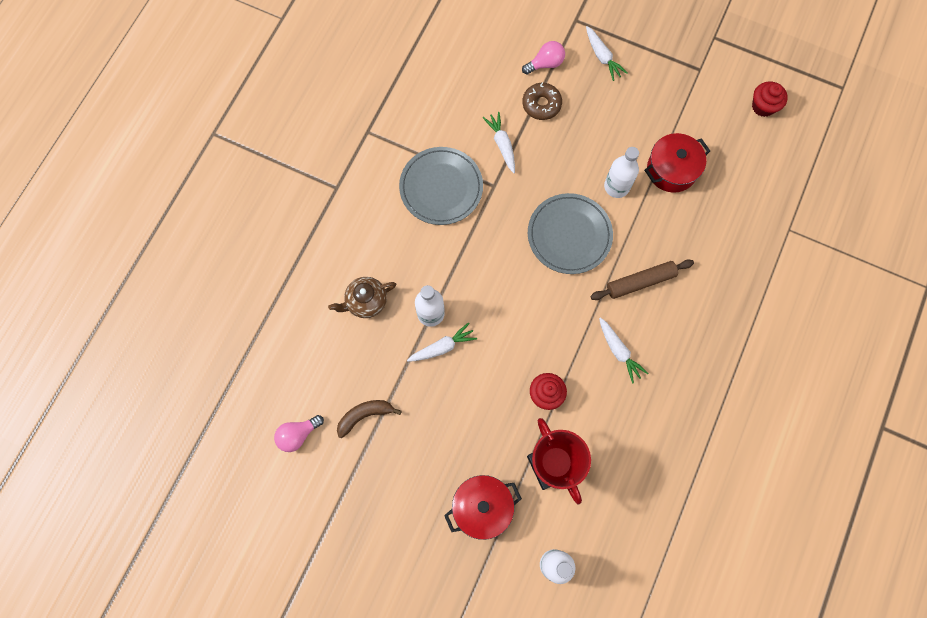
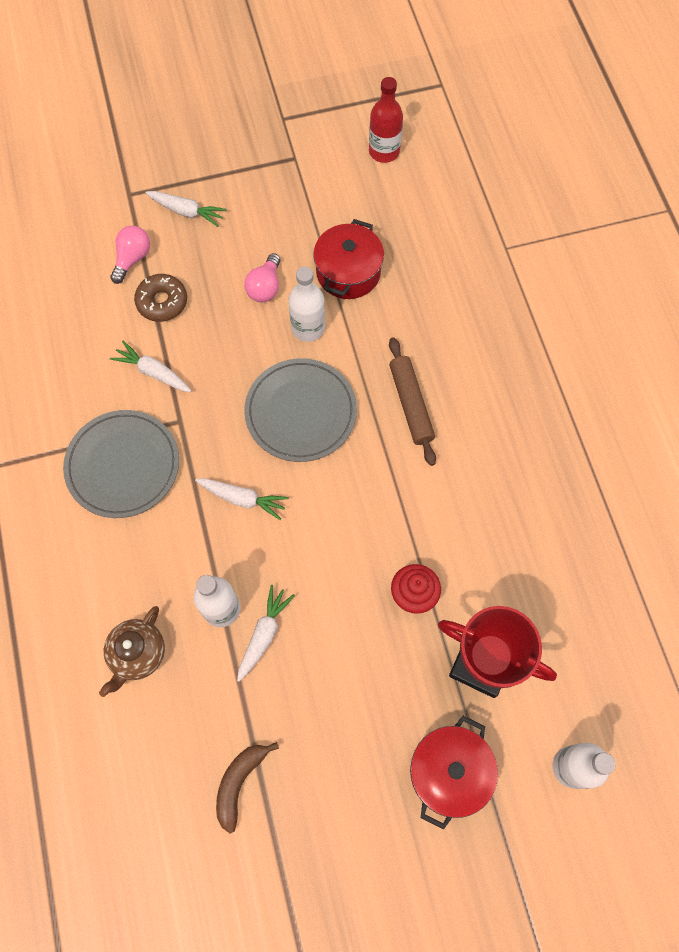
camera: 40 degrees left, 5 degrees down
pink light bulb [274,415,324,452] -> pink light bulb moved to [244,253,280,302]
brown rolling pin [590,260,694,300] -> brown rolling pin turned 45 degrees counterclockwise [389,337,436,466]
white carrot [599,317,648,384] -> white carrot moved to [195,478,289,520]
red cupcake [752,81,788,117] -> red bottle [369,77,403,163]

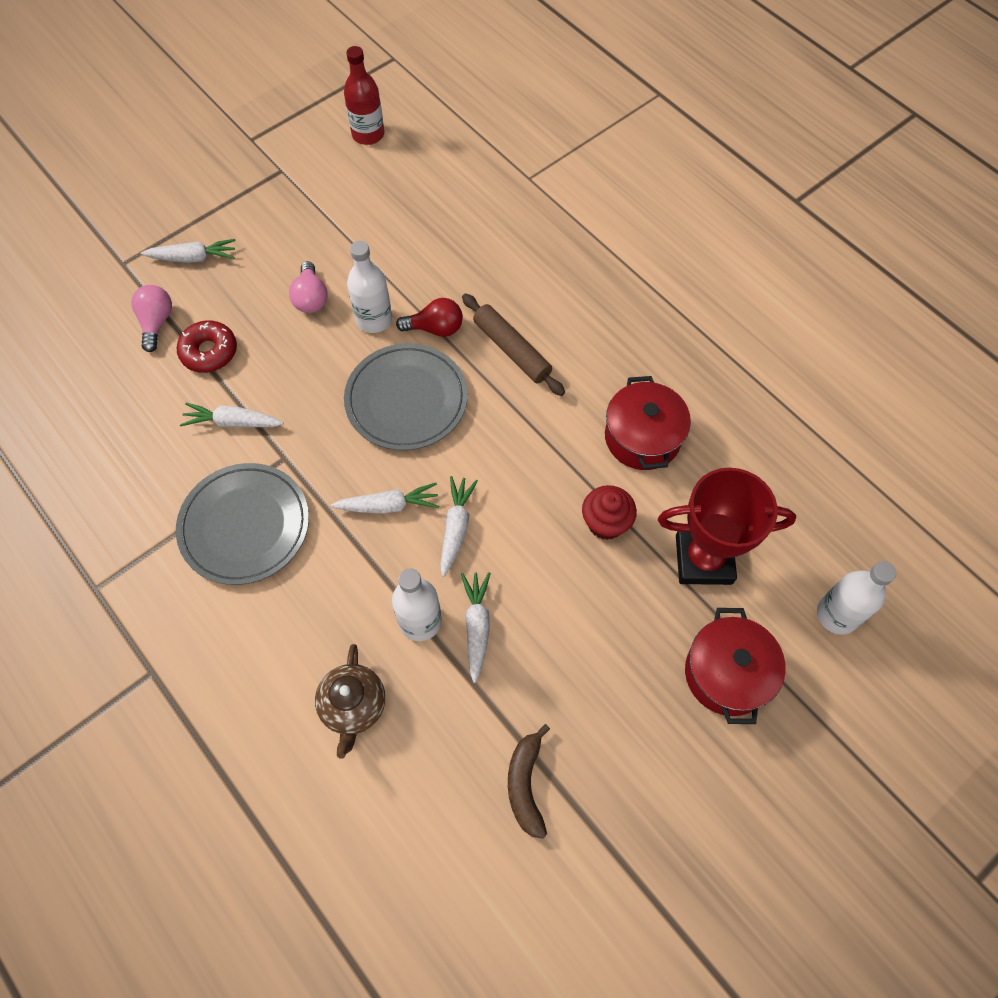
camera: 25 degrees left, 5 degrees down
brown donut [134,274,187,322] -> red donut [177,320,237,373]
red pot [313,219,384,299] -> red pot moved to [605,376,691,470]
none -> red light bulb [396,298,463,337]
none -> white carrot [440,476,478,577]

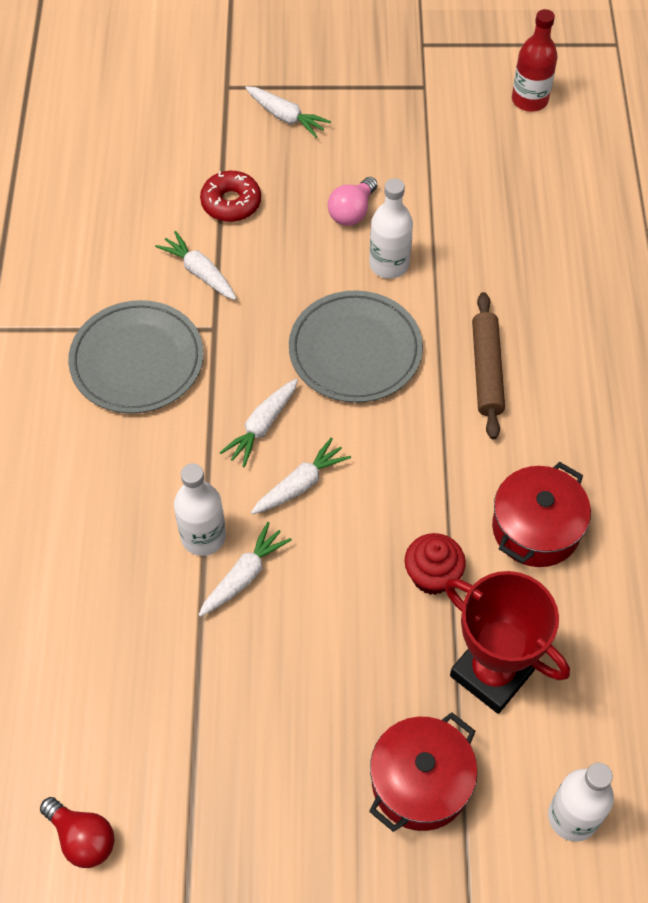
camera: 40 degrees right, 5 degrees down
pink light bulb [131,285,172,352] -> none
brown teapot [315,644,385,759] -> none
white carrot [331,483,439,514] -> white carrot turned 90 degrees clockwise [219,379,298,467]
red light bulb [396,298,463,337] -> red light bulb moved to [40,797,115,868]
brown banana [508,724,550,839] -> none

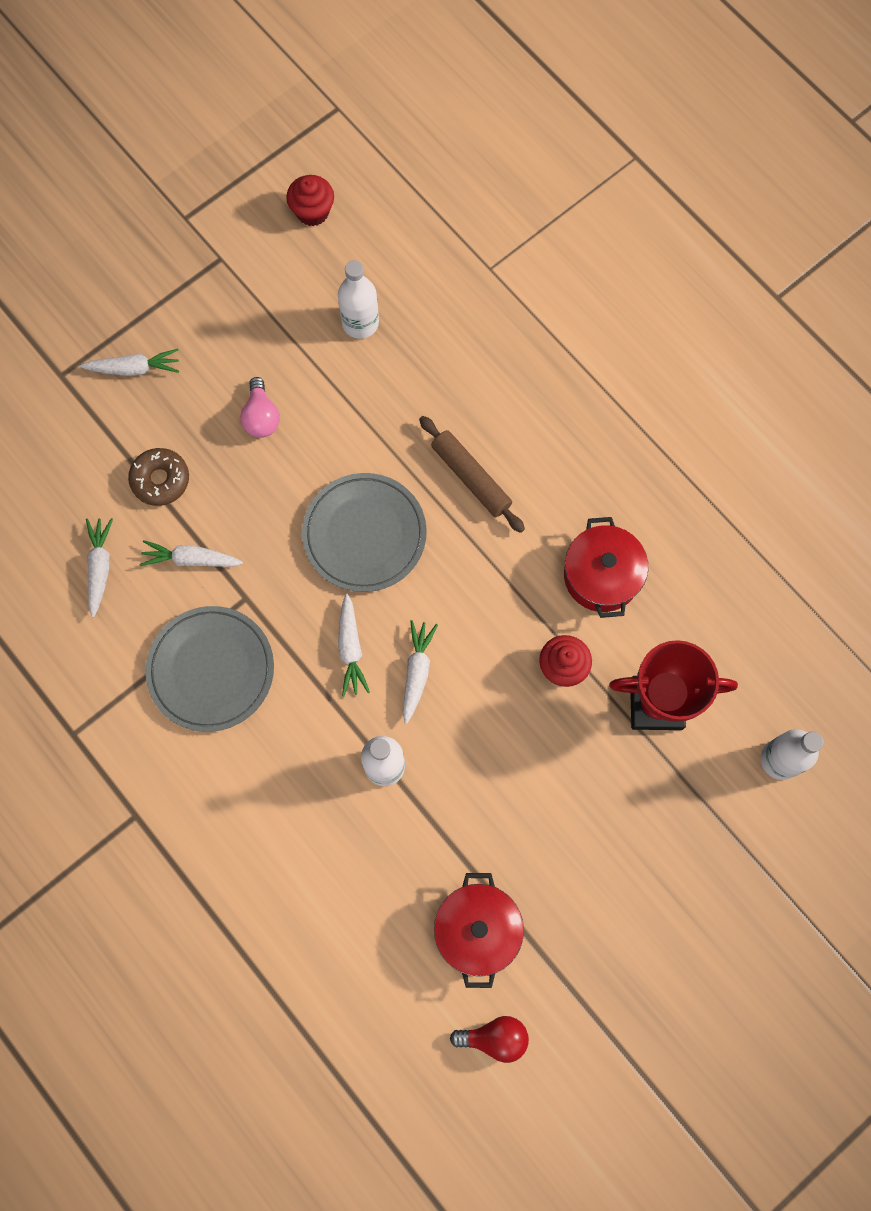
camera: 40 degrees left, 15 degrees up
white carrot [199,522,292,617] -> white carrot moved to [86,518,113,618]
red donut [200,171,261,222] -> brown donut [128,448,189,506]
white bottle [369,178,413,279] -> white bottle moved to [338,260,379,339]
red pot [369,712,478,832] -> red pot moved to [434,873,524,988]
red bottle [512,9,557,112] -> red cupcake [286,175,334,226]

